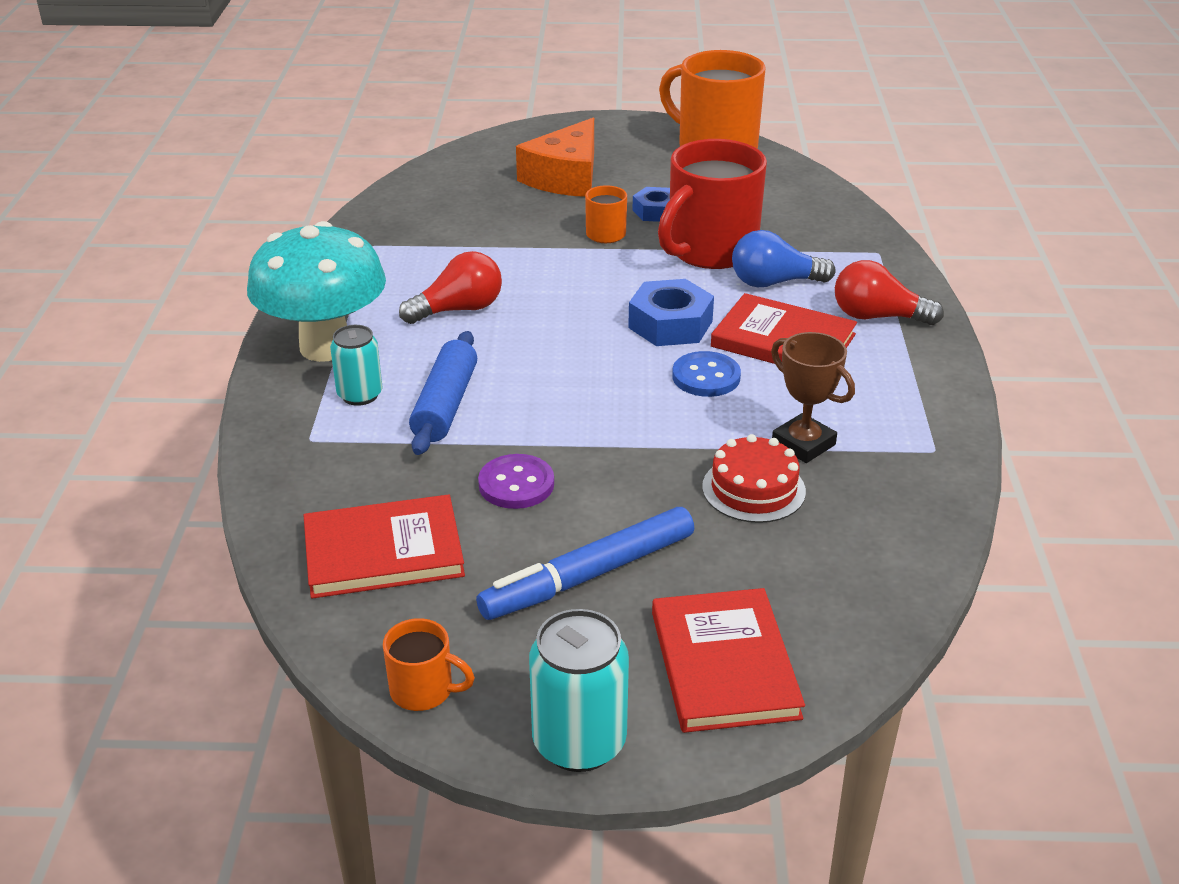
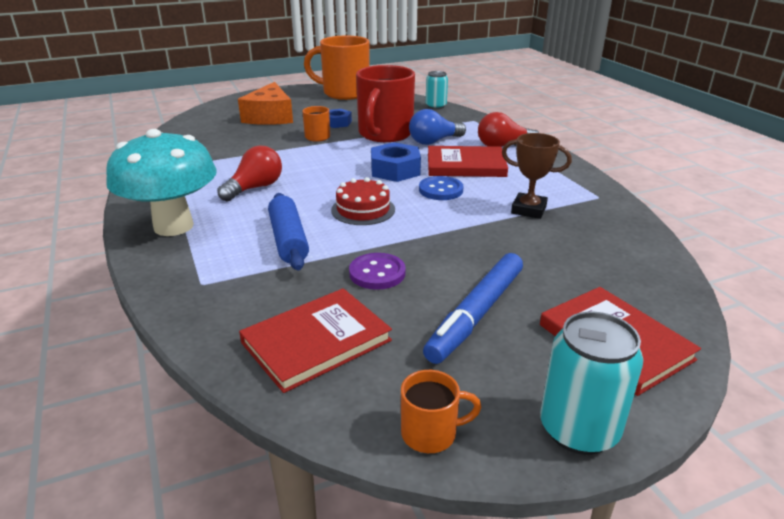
camera: 25 degrees left, 5 degrees down
turquoise can [330,325,383,406] -> turquoise can moved to [426,71,448,109]
red cake [702,434,806,523] -> red cake moved to [331,177,395,225]

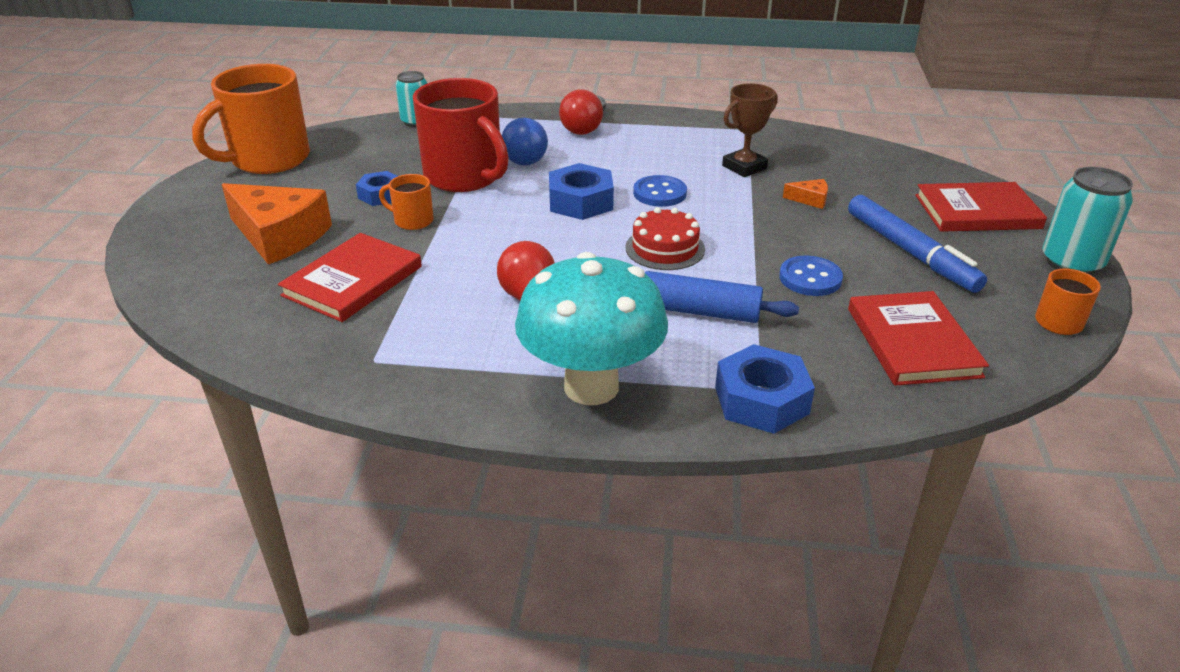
camera: 60 degrees left, 5 degrees up
purple button [349,253,406,290] -> blue button [779,256,843,296]
red book [428,146,508,177] -> red book moved to [278,233,422,322]
none -> blue nut [715,344,815,434]
none -> orange cheese [783,179,828,209]

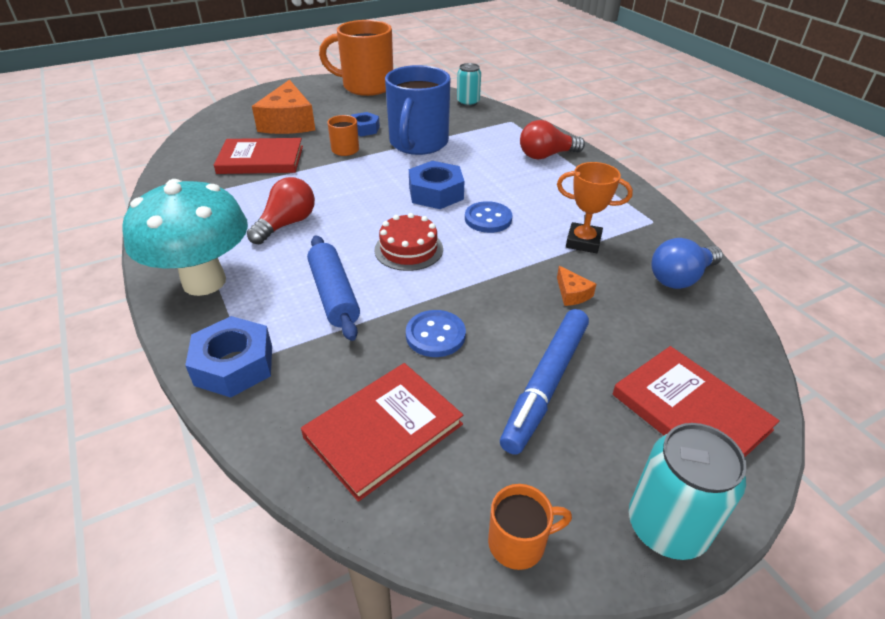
camera: 55 degrees right, 5 degrees up
red mug [413,78,509,192] -> blue mug [385,65,451,155]
blue light bulb [502,118,548,166] -> blue light bulb moved to [651,238,723,289]
brown trophy [722,83,778,177] -> orange trophy [557,162,633,253]

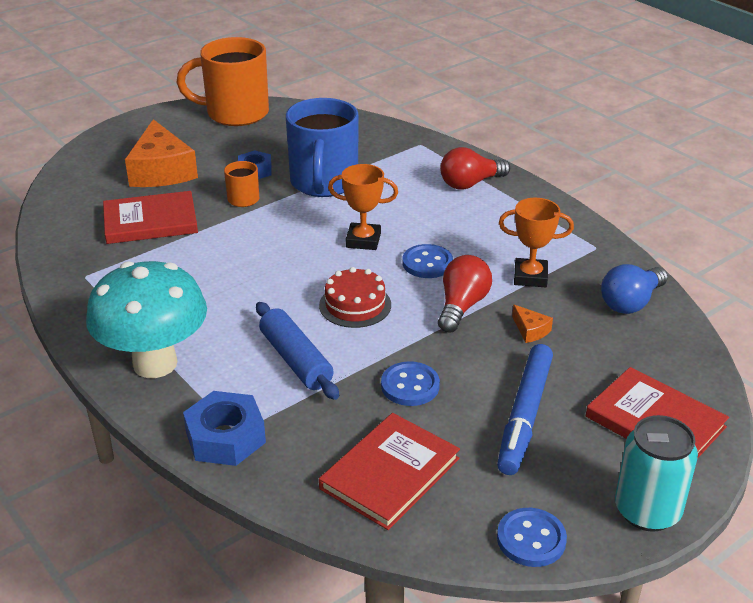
camera: 10 degrees left, 5 degrees down
red light bulb [247,177,315,244] -> red light bulb moved to [438,255,492,333]
blue nut [409,161,464,209] -> orange trophy [328,164,398,250]
turquoise can [457,63,481,107] -> none
orange mug [488,484,572,570] -> blue button [497,508,567,567]

